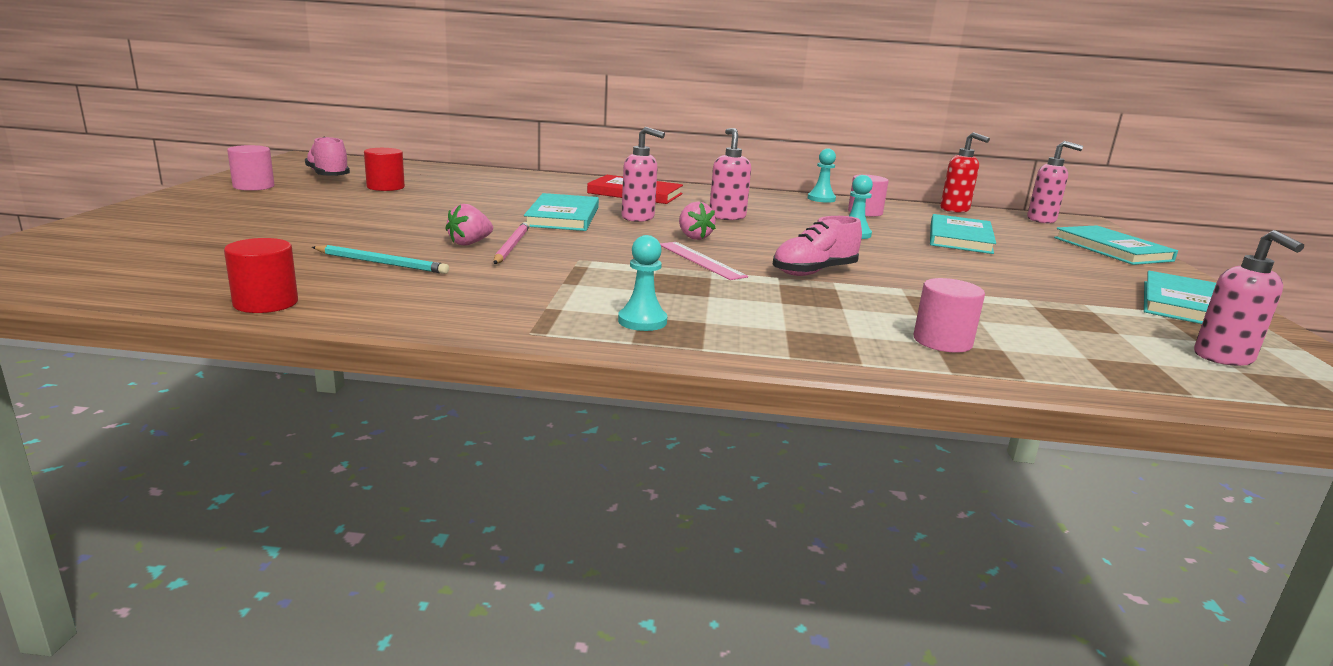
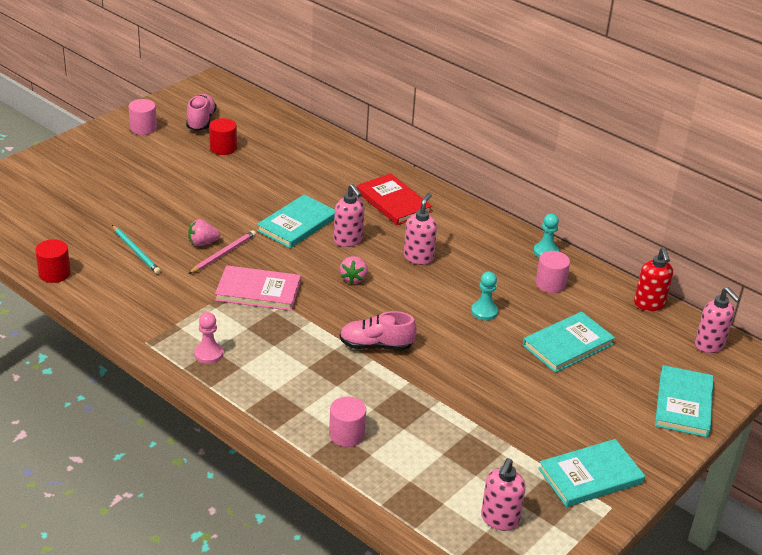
camera: 35 degrees right, 15 degrees up
turquoise pawn [618,235,667,331] -> pink pawn [194,312,223,364]
pink ruler [660,242,748,280] -> none
none -> pink book [215,265,301,311]

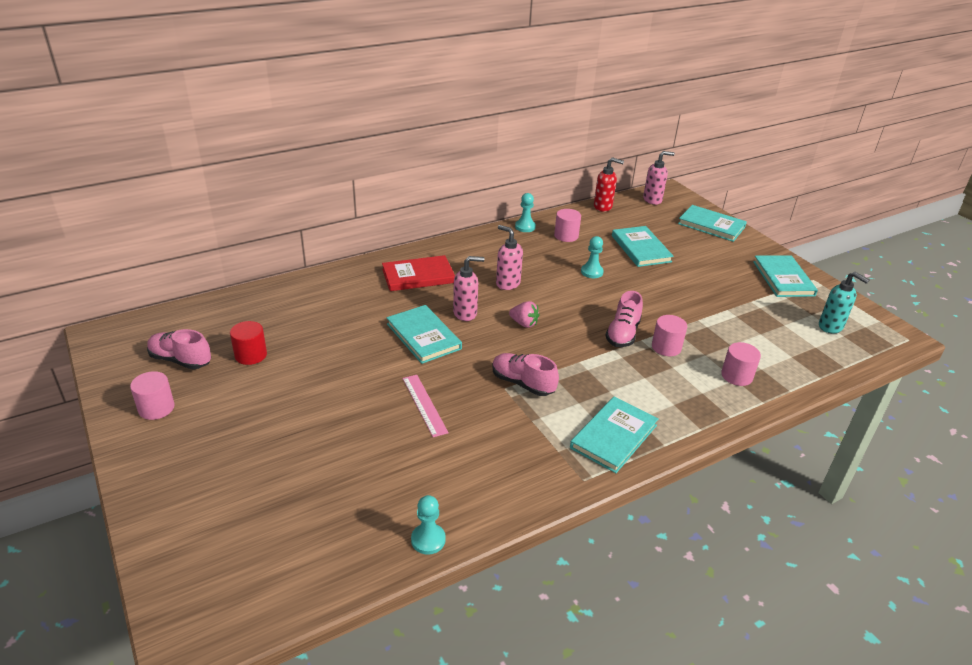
camera: 70 degrees left, 0 degrees up
red cylinder [35,239,71,283] -> turquoise pawn [411,495,446,555]
turquoise pencil [112,225,161,274] -> none
pink strawberry [188,219,220,246] -> pink ruler [403,375,449,437]
pink pencil [188,230,256,274] -> none
pink pawn [194,312,223,364] -> turquoise book [570,397,659,473]
pink book [215,265,301,311] -> pink shoe [492,353,559,396]
pink soap dispenser [481,458,526,531] -> turquoise soap dispenser [819,272,869,333]
none -> pink cylinder [652,315,687,356]

